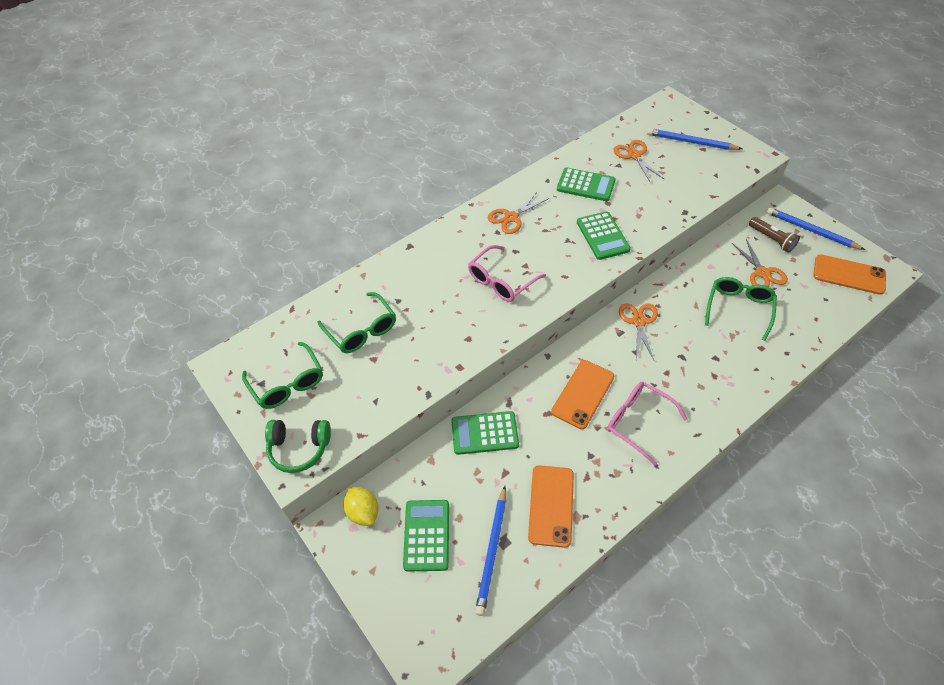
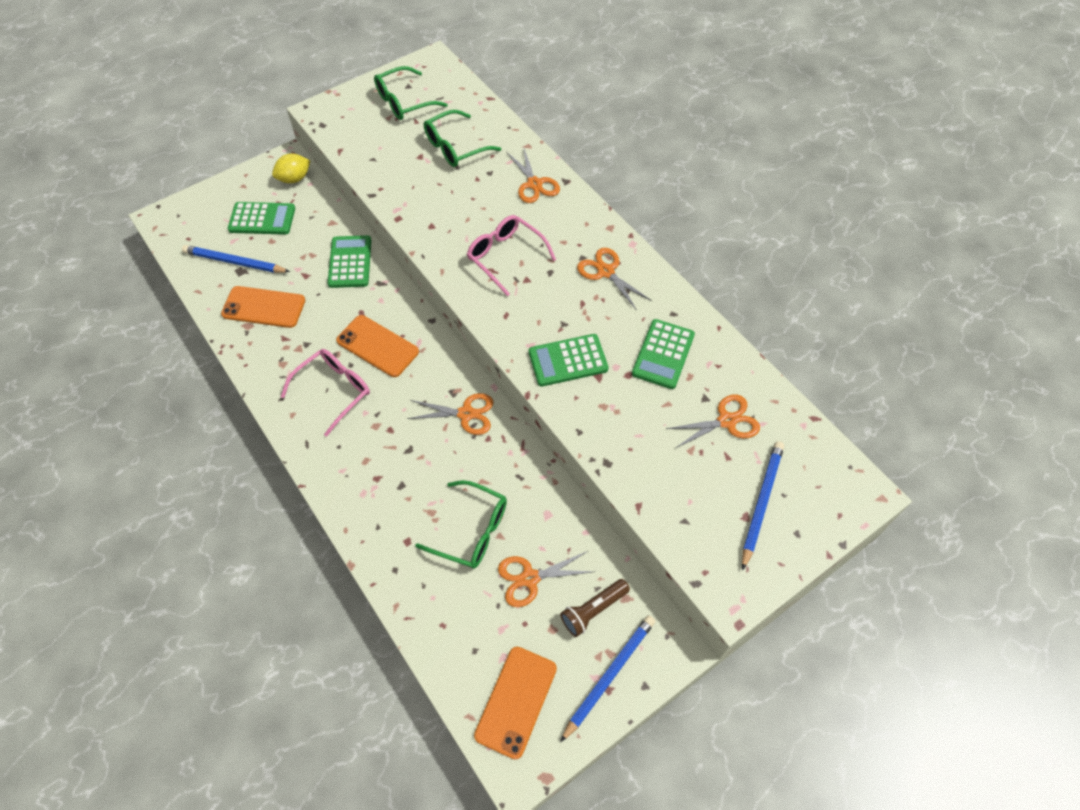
camera: 90 degrees right, 5 degrees up
green headphones [265,420,331,473] -> none
none -> orange scissors [507,146,560,203]

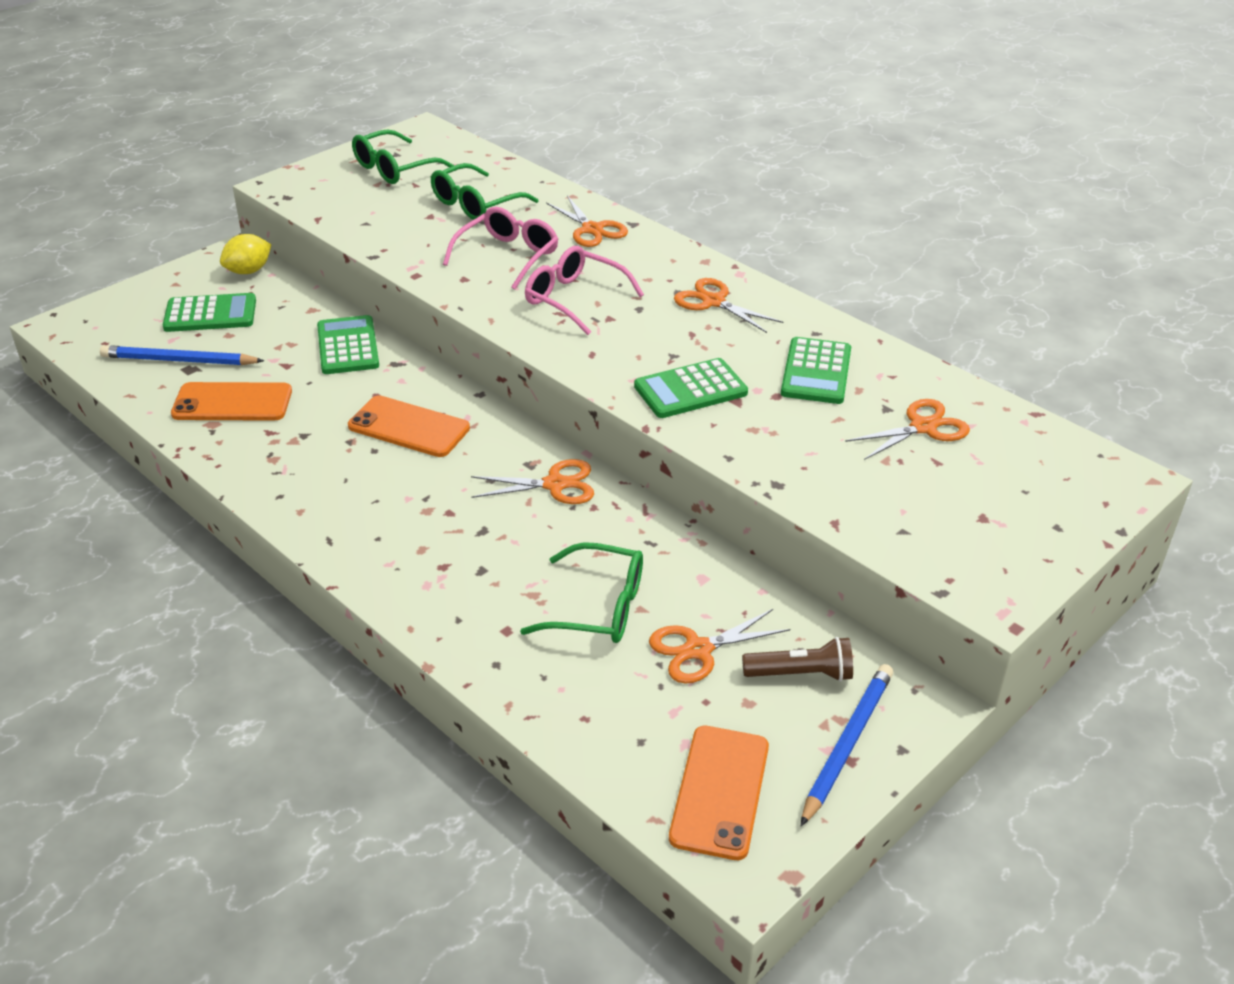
camera: 10 degrees left, 20 degrees down
pink glasses [281,349,370,436] -> pink glasses moved to [443,207,558,289]
brown flashlight [560,579,630,637] -> brown flashlight turned 135 degrees counterclockwise [742,637,853,682]
blue pencil [742,441,784,571] -> none

